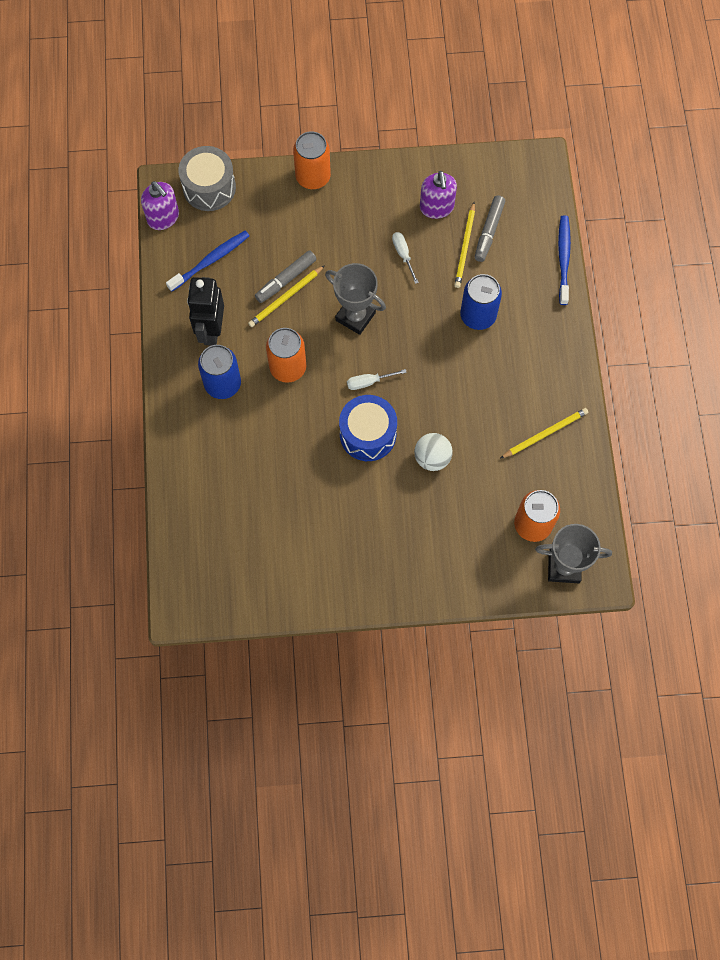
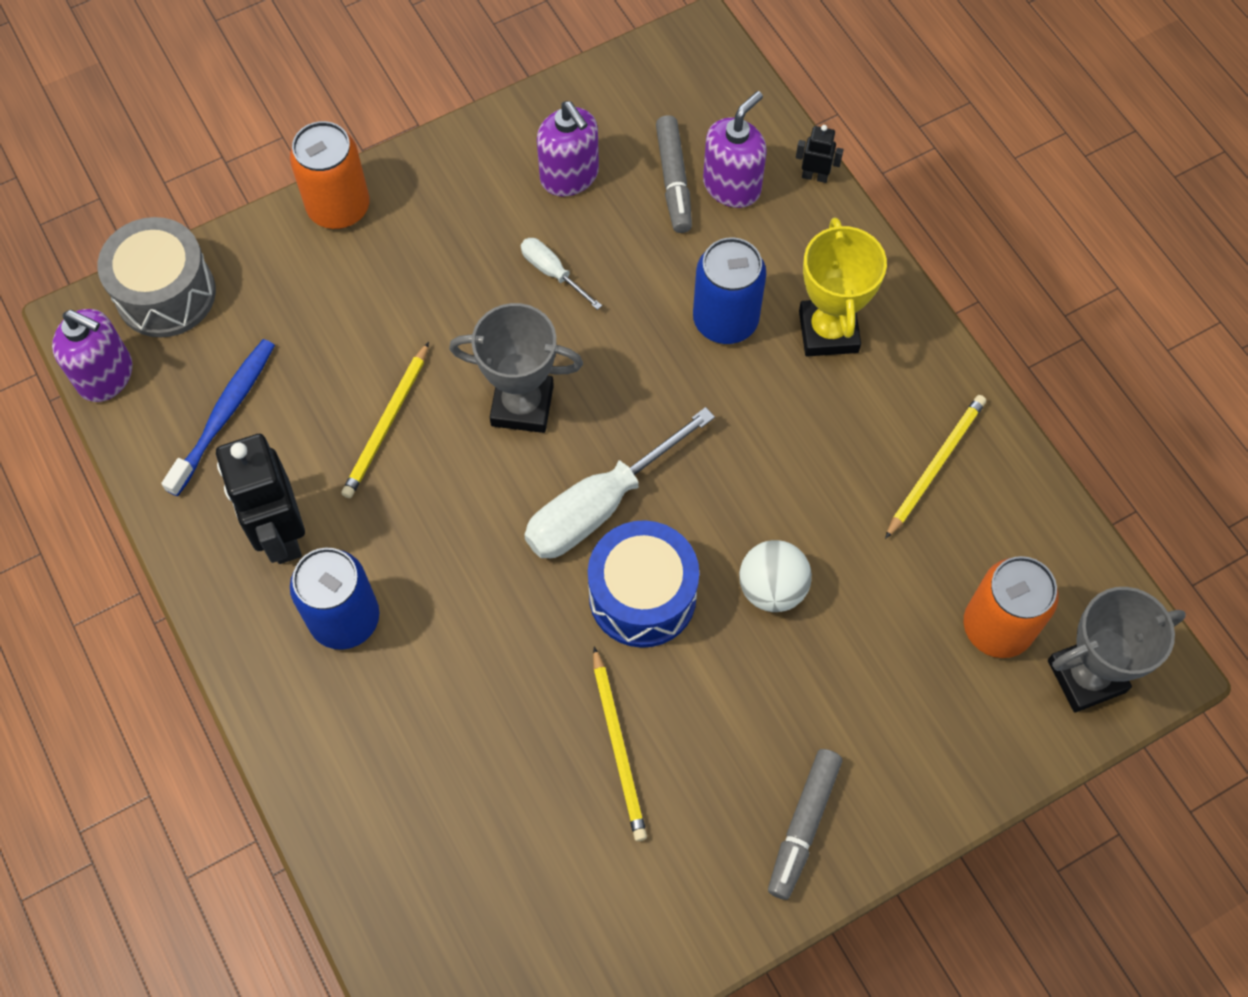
camera: 25 degrees left, 5 degrees down
grey marker [255,250,316,303] -> grey marker moved to [768,749,842,900]
orange can [266,328,306,383] -> none
white screwdriver [347,369,407,390] -> white screwdriver [524,407,715,558], size x2.02
yellow pencil [454,202,475,288] -> yellow pencil moved to [593,647,647,841]
blue toothbrush [558,215,571,305] -> black robot [796,125,843,183]
none -> purple soap dispenser [703,91,767,208]
none -> yellow trophy [799,217,887,357]

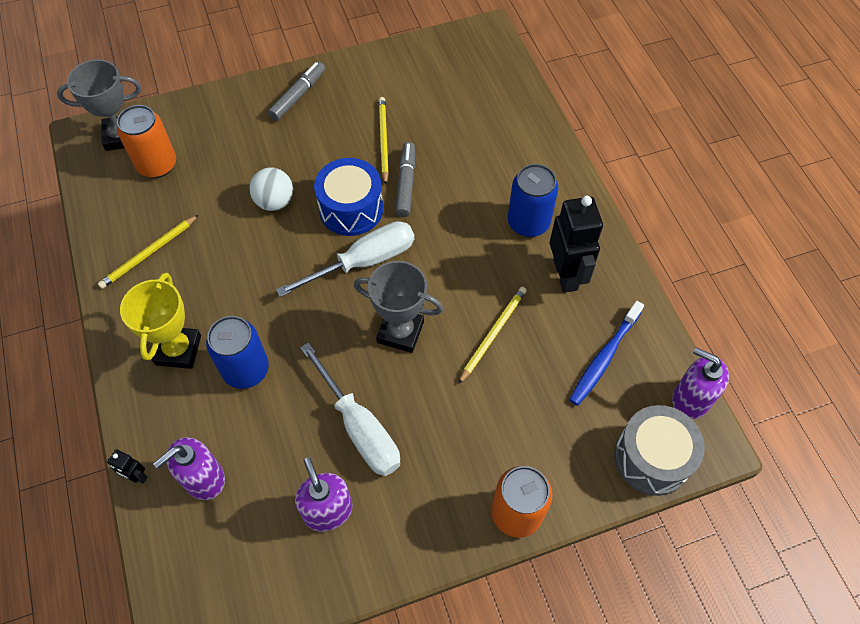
camera: 170 degrees left, 5 degrees down
white screwdriver [521,238,602,310] -> white screwdriver [300,342,400,476], size x2.02
grey marker [656,115,692,233] -> grey marker moved to [395,142,415,217]

